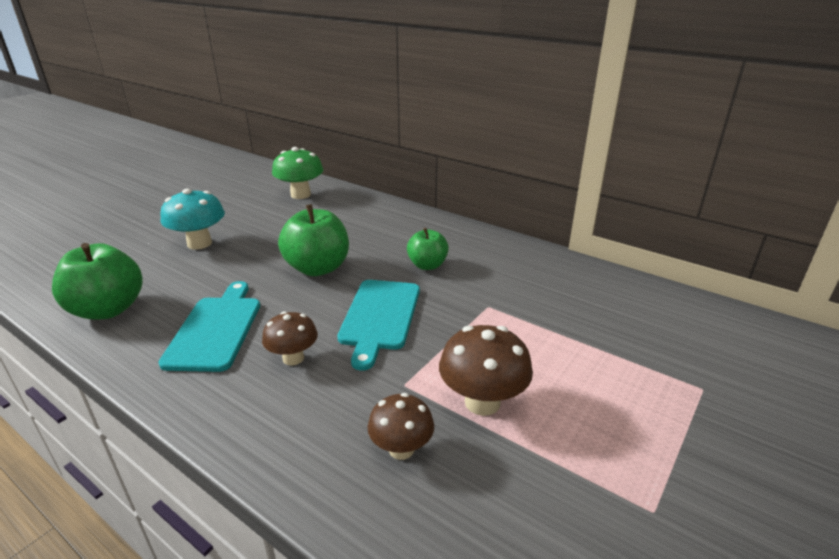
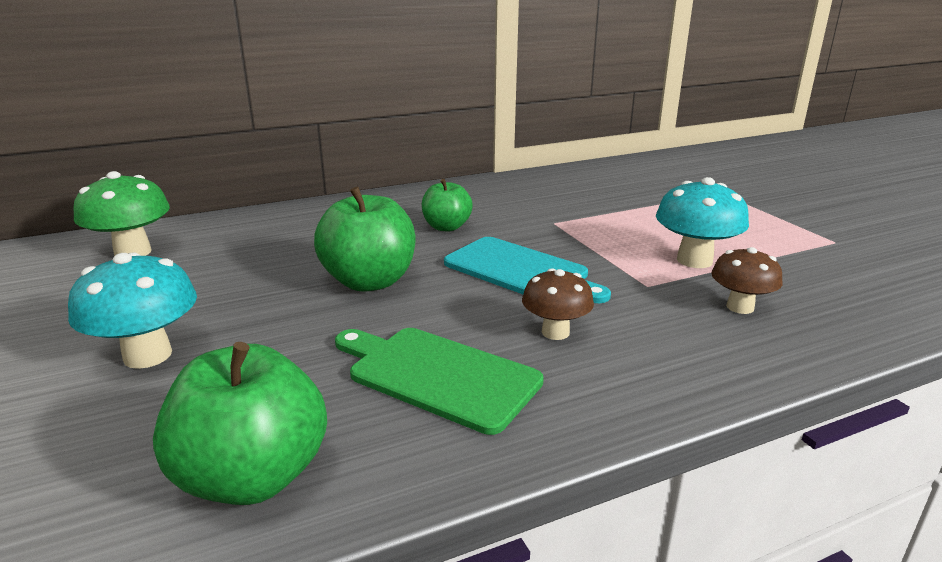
camera: 60 degrees left, 5 degrees down
turquoise cutting board [158,281,260,372] -> green cutting board [335,328,544,435]
brown mushroom [439,325,533,416] -> turquoise mushroom [656,177,749,268]

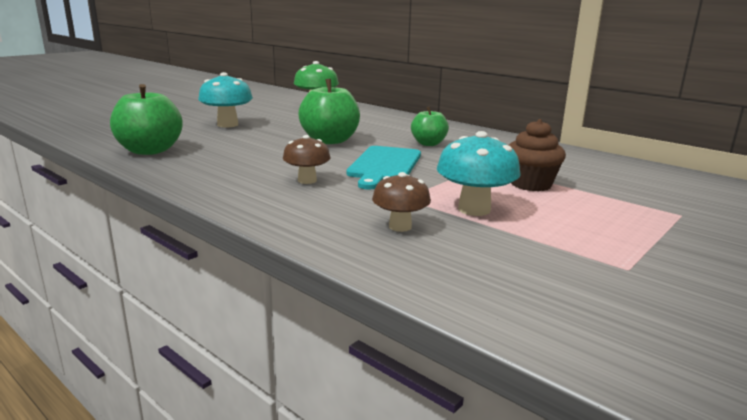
camera: 65 degrees right, 5 degrees down
green cutting board [335,328,544,435] -> none
none -> brown cupcake [509,119,566,191]

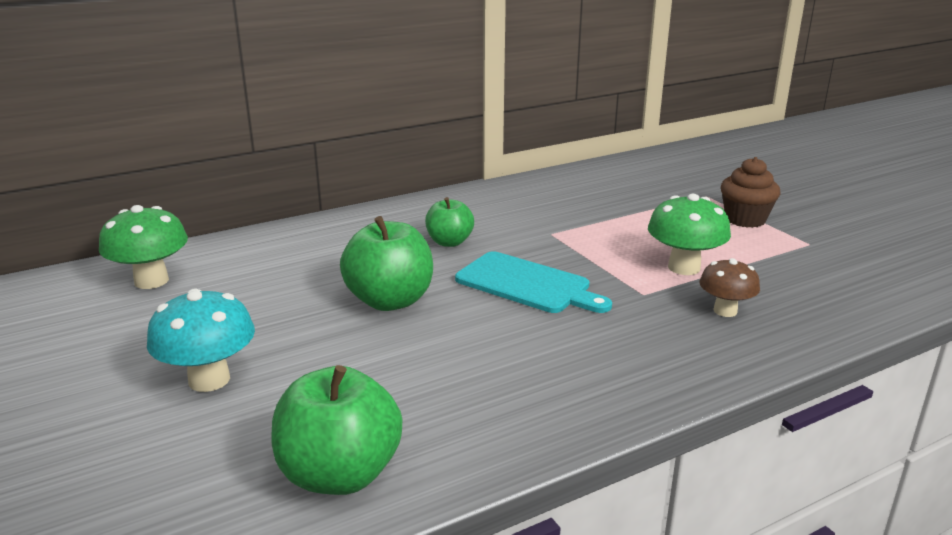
camera: 70 degrees left, 5 degrees up
brown mushroom [283,135,331,184] -> none
turquoise mushroom [437,131,521,216] -> green mushroom [648,194,731,275]
brown cupcake [509,119,566,191] -> brown cupcake moved to [721,157,780,228]

